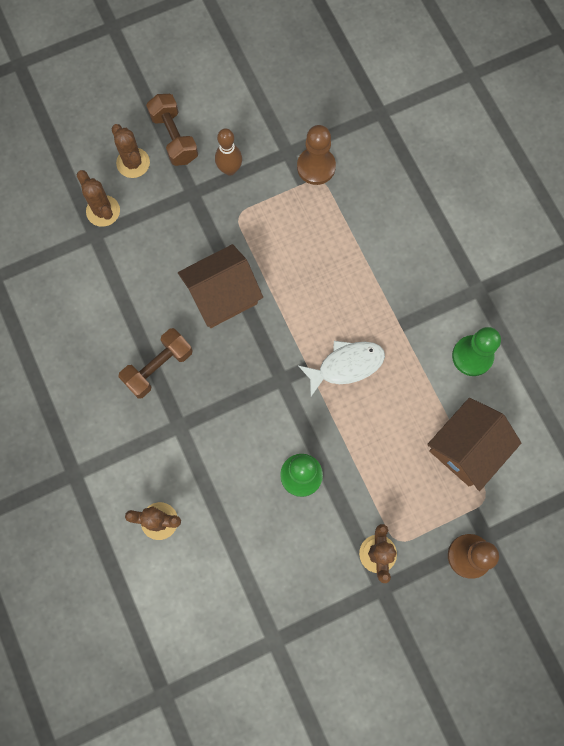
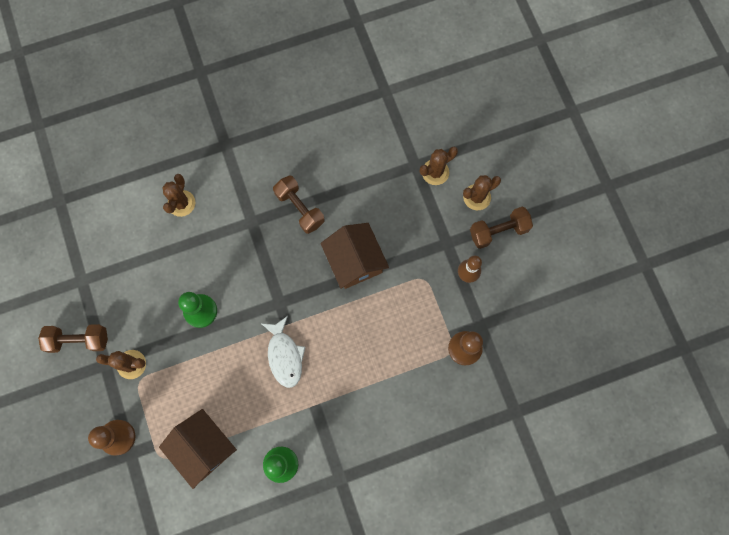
camera: 95 degrees right, 0 degrees up
none -> brown dumbbell [38,324,108,353]

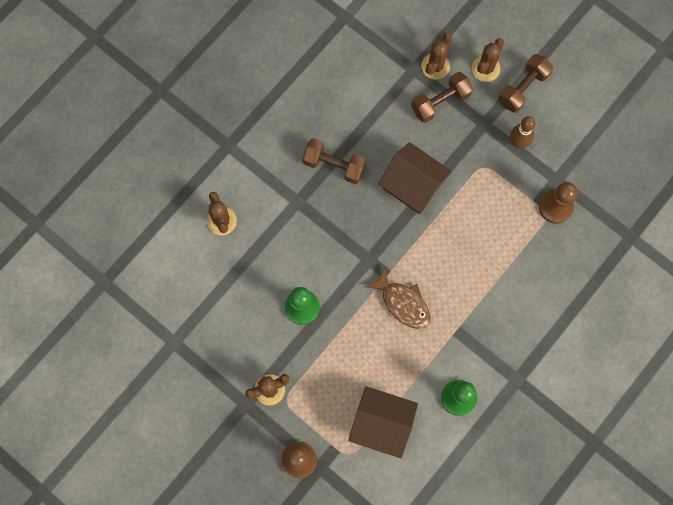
camera: 30 degrees left, 0 degrees up
brown dumbbell [38,324,108,353] -> brown dumbbell moved to [411,72,473,123]
white fish [261,316,305,388] -> brown fish [365,266,431,329]

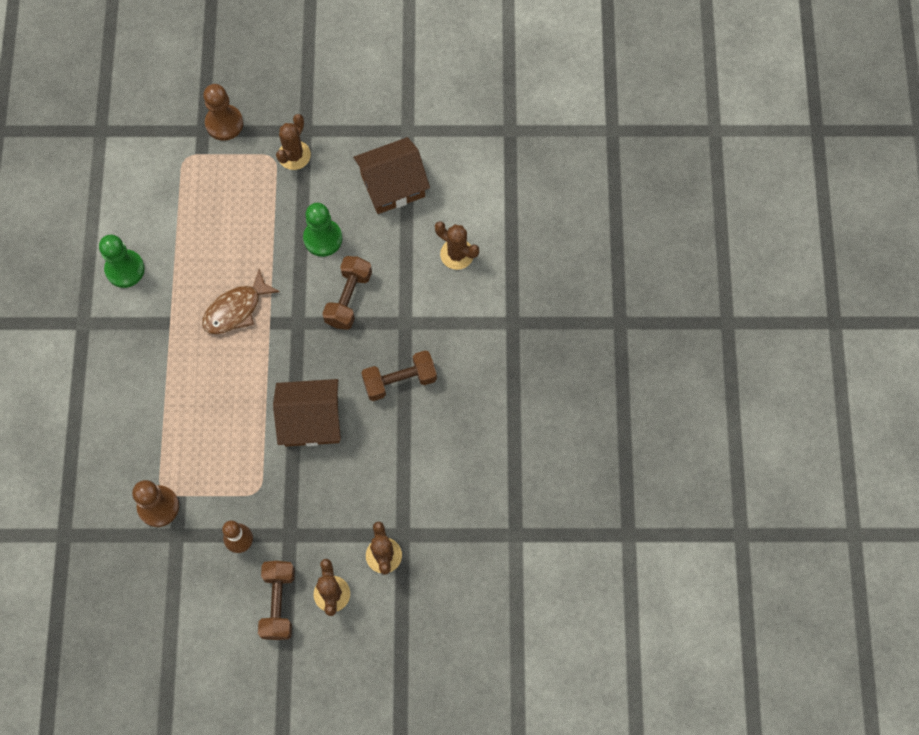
camera: 140 degrees right, 5 degrees down
brown house [348,386,418,458] -> brown house moved to [353,137,430,214]
brown fish [365,266,431,329] -> brown fish turned 45 degrees counterclockwise [202,269,280,334]
brown dumbbell [411,72,473,123] -> brown dumbbell moved to [322,256,372,330]

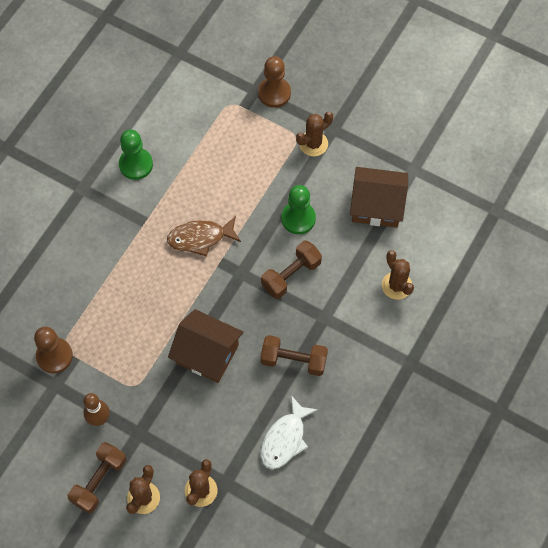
camera: 30 degrees right, 5 degrees down
none -> white fish [261,395,318,469]

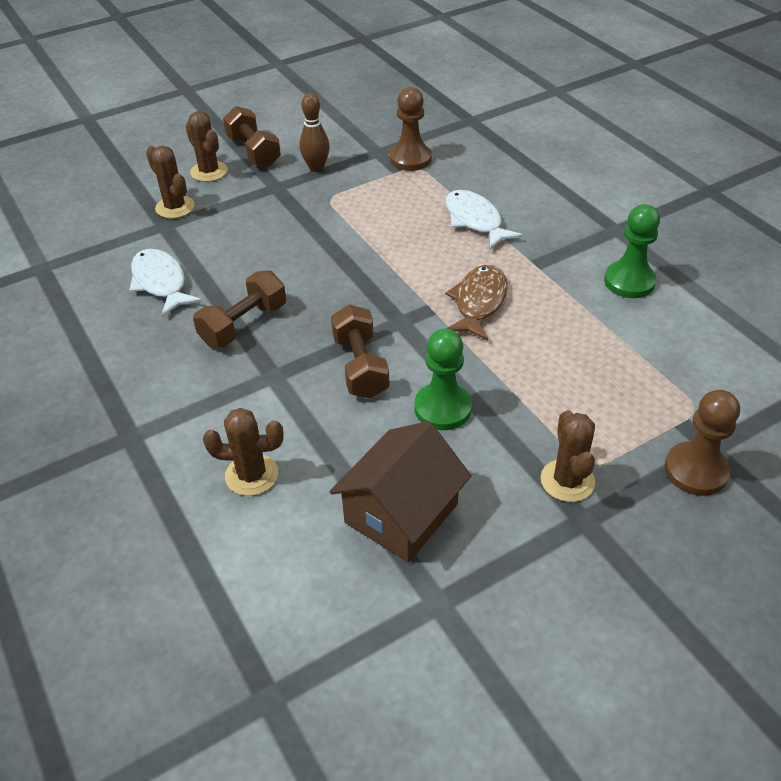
camera: 120 degrees right, 20 degrees down
brown house [168,309,243,383] -> none
none -> white fish [446,190,523,249]

